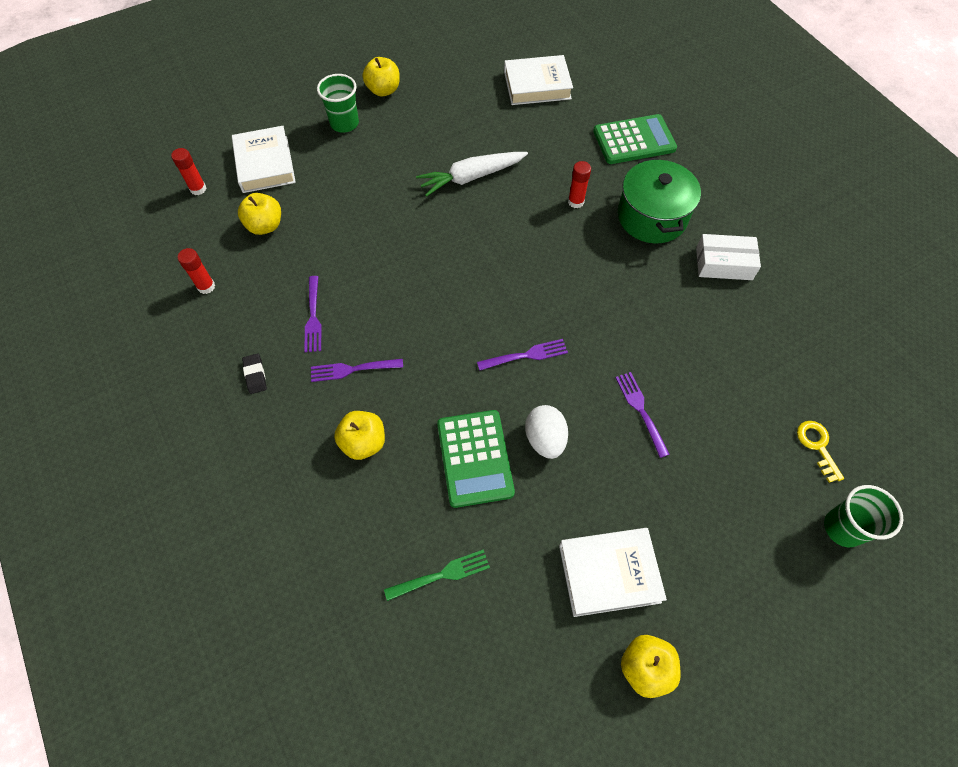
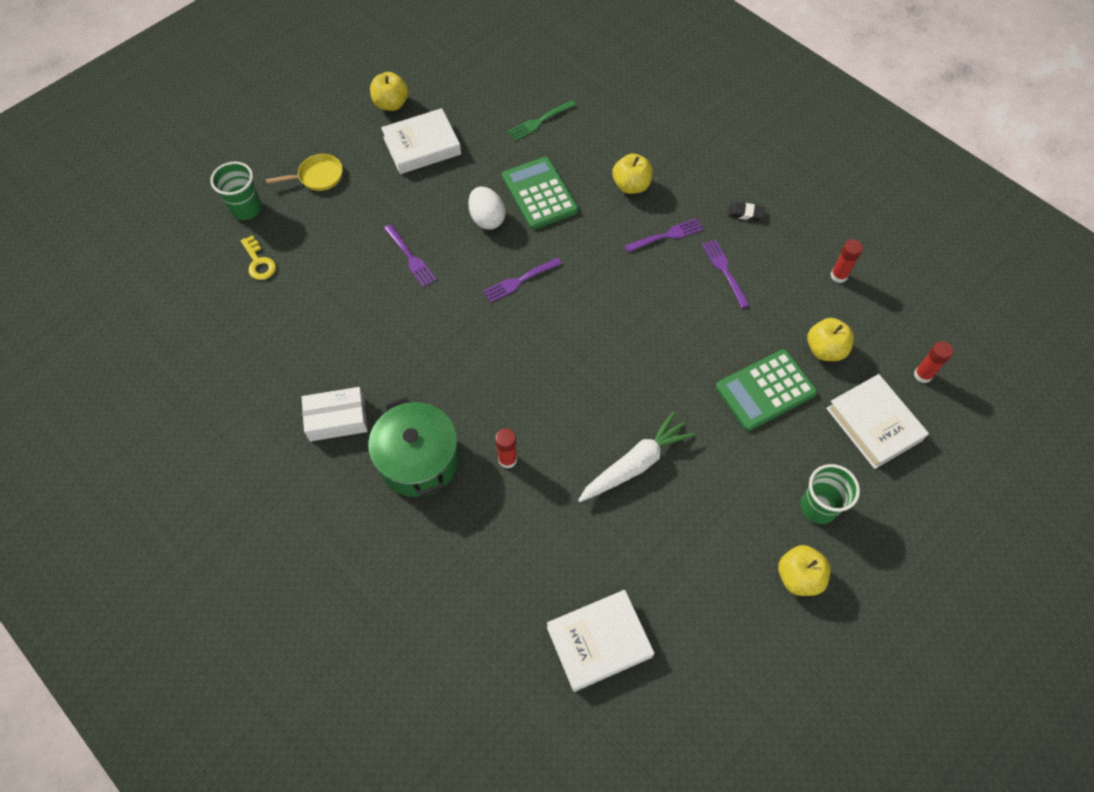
camera: 165 degrees right, 0 degrees up
black eraser [242,354,267,394] -> black eraser turned 45 degrees counterclockwise [728,202,765,221]
green calculator [593,114,677,164] -> green calculator moved to [716,349,817,431]
none -> yellow pan [266,154,343,191]

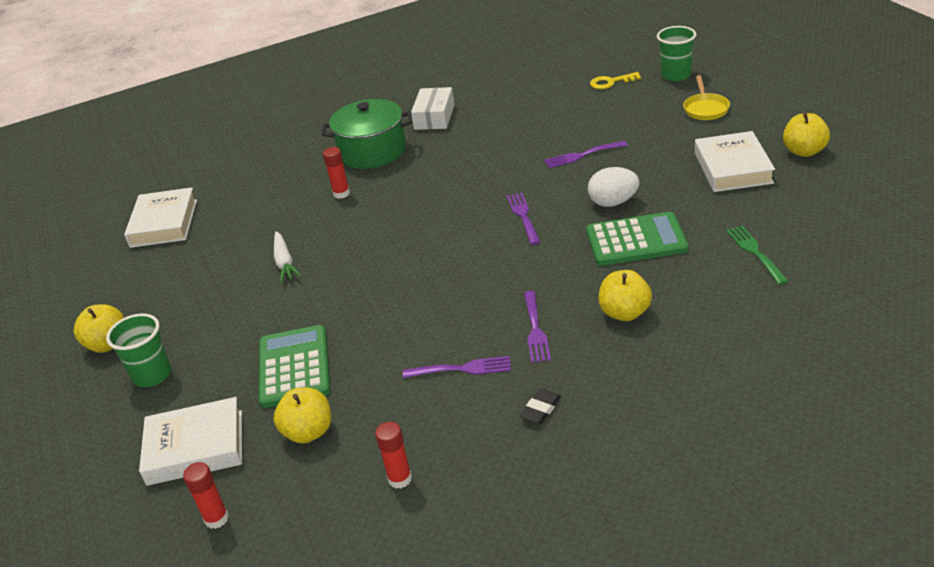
camera: 115 degrees right, 25 degrees down
white carrot [578,411,695,502] -> white carrot [274,232,302,283], size x0.66

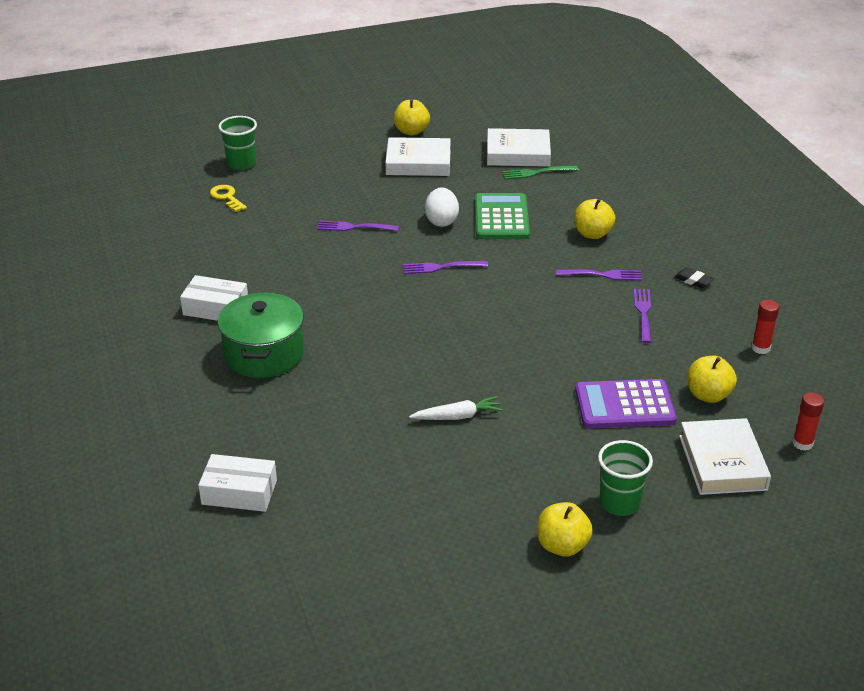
camera: 90 degrees left, 0 degrees up
white book [124,187,197,248] -> white book moved to [487,128,551,167]
green calculator [259,325,330,408] -> purple calculator [575,379,677,428]
red glue stick [323,147,350,199] -> none
purple fork [544,141,627,168] -> purple fork turned 105 degrees clockwise [317,221,399,231]
yellow key [590,72,641,89] -> yellow key turned 150 degrees clockwise [210,185,247,212]
yellow pan [683,75,730,120] -> none
none -> white box [198,454,277,512]

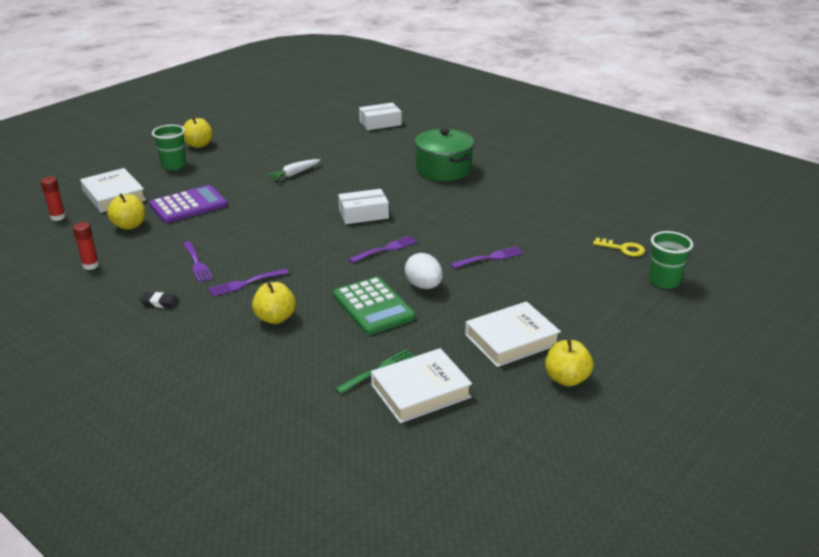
camera: 150 degrees right, 5 degrees down
white box [180,275,248,321] -> white box moved to [338,189,389,224]

